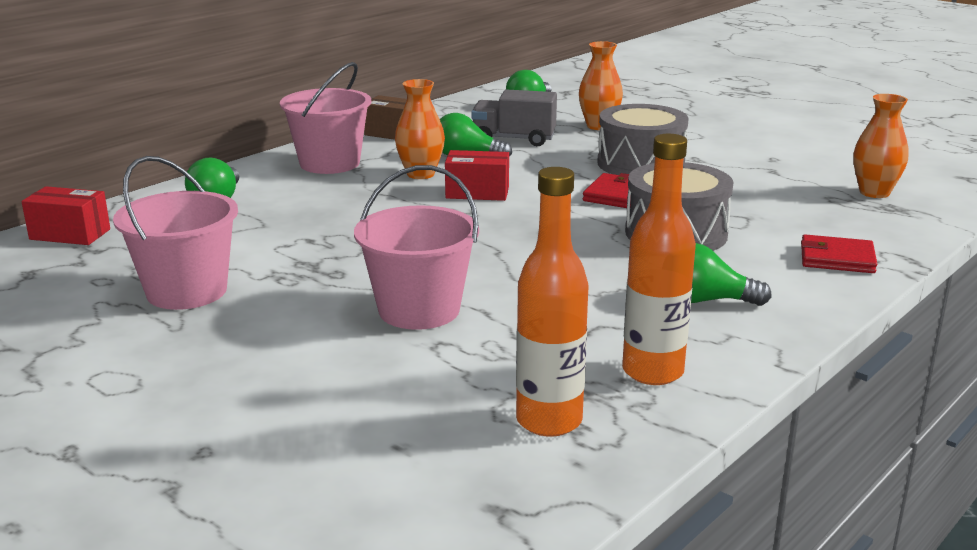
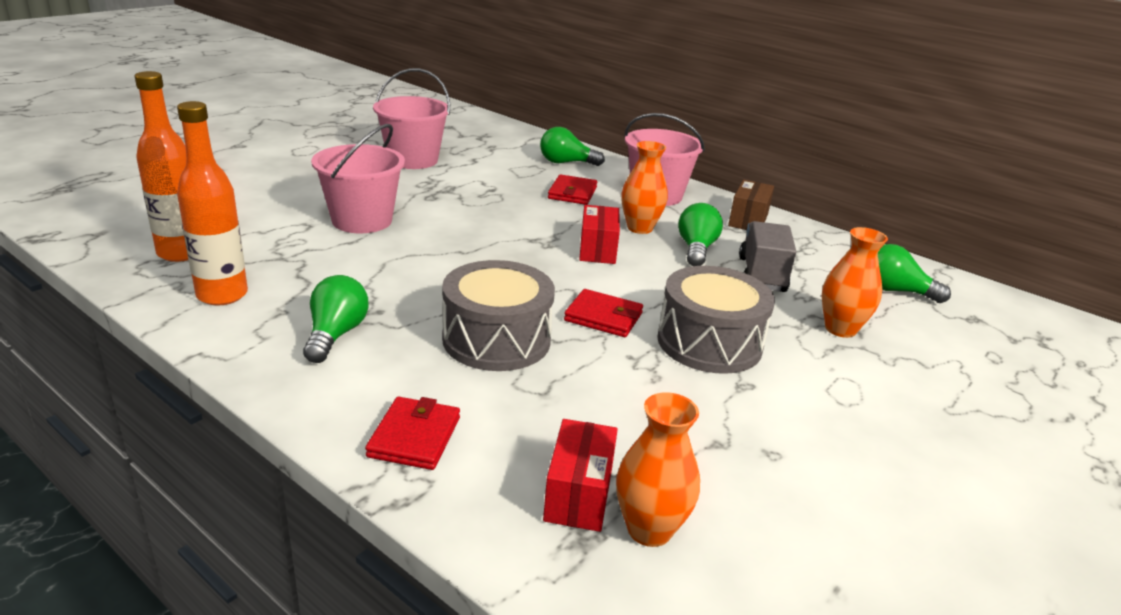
camera: 85 degrees right, 5 degrees up
red box [21,186,110,245] -> red box moved to [543,419,618,532]
none -> red wallet [548,174,597,205]

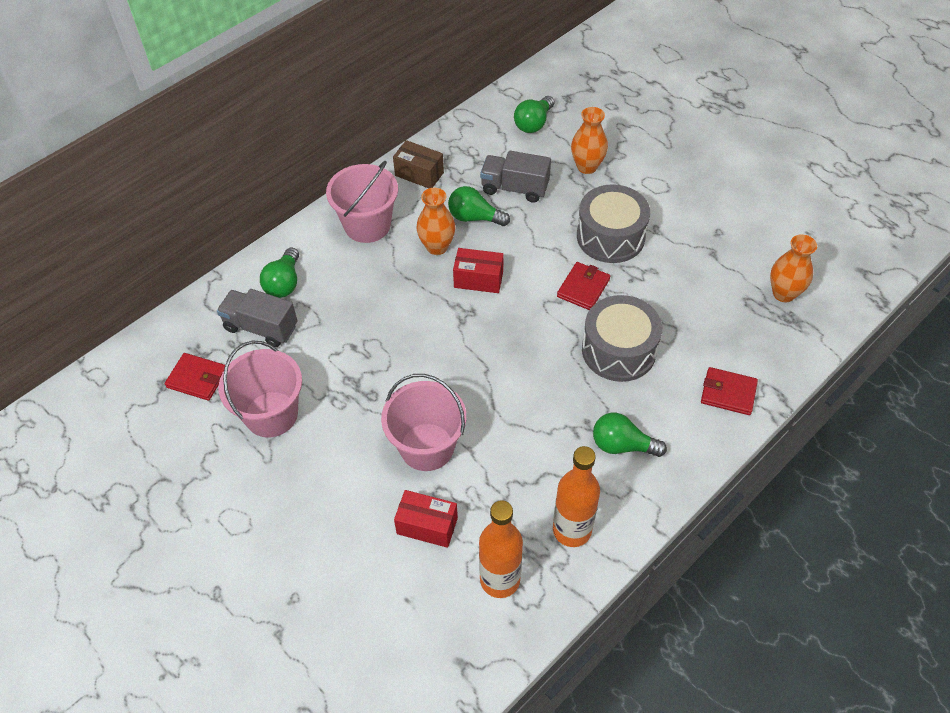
camera: 80 degrees left, 25 degrees up
red box [543,419,618,532] -> red box moved to [394,490,458,548]
red wallet [548,174,597,205] -> red wallet moved to [165,353,225,401]
none -> grey truck [217,289,297,347]

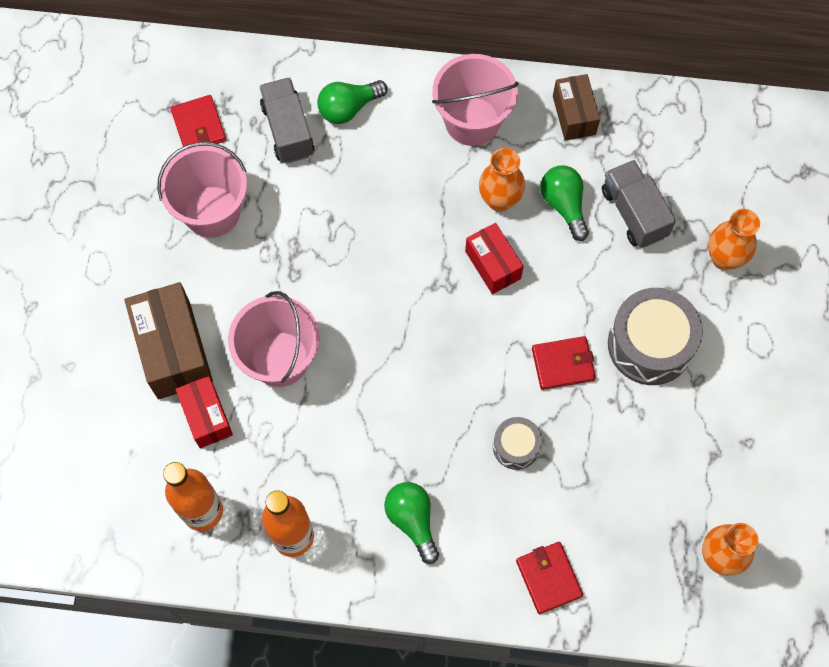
camera: 50 degrees right, 15 degrees up
green light bulb [514,96,554,133] -> none
grey drum [582,295,662,382] -> grey drum [493,417,542,470], size x0.54
none -> brown box [124,282,213,399]

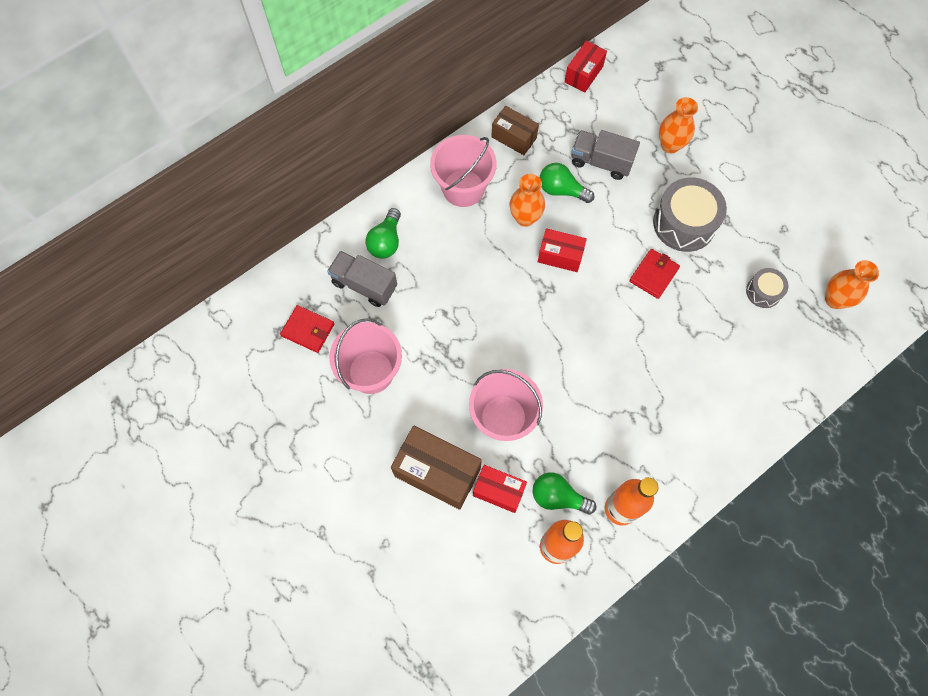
camera: 45 degrees left, 0 degrees up
green light bulb [384,482,439,564] -> green light bulb moved to [533,472,596,514]
grey drum [493,417,542,470] -> grey drum moved to [746,268,789,308]
red wallet [516,542,583,614] -> none
none -> red box [565,40,607,93]

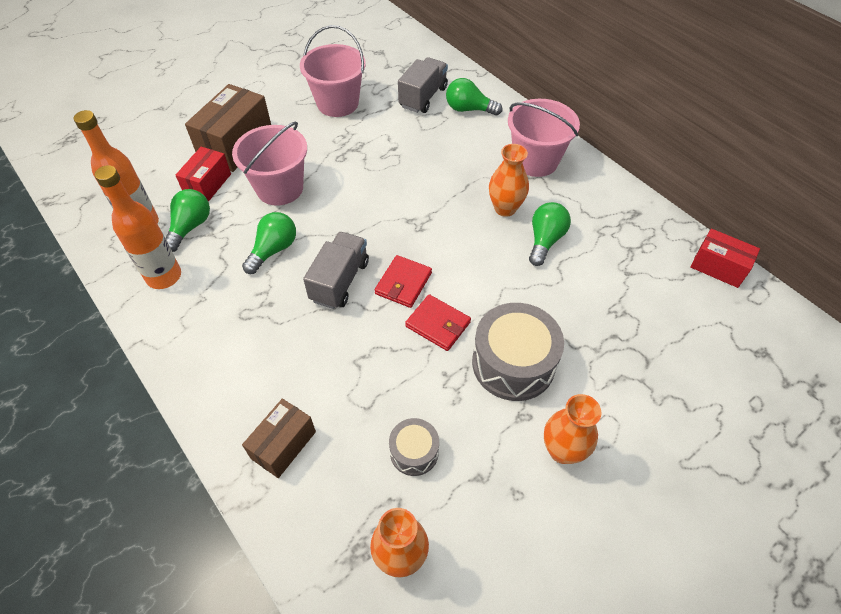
camera: 90 degrees right, 15 degrees down
red wallet [280,305,334,353] -> red wallet moved to [375,255,432,308]
brown box [491,106,539,155] -> brown box moved to [242,398,316,478]
red box [538,228,587,272] -> none
grey truck [571,130,640,180] -> grey truck moved to [303,232,369,309]
orange vase [659,97,698,153] -> orange vase moved to [544,394,602,464]
none -> green light bulb [242,212,296,274]

